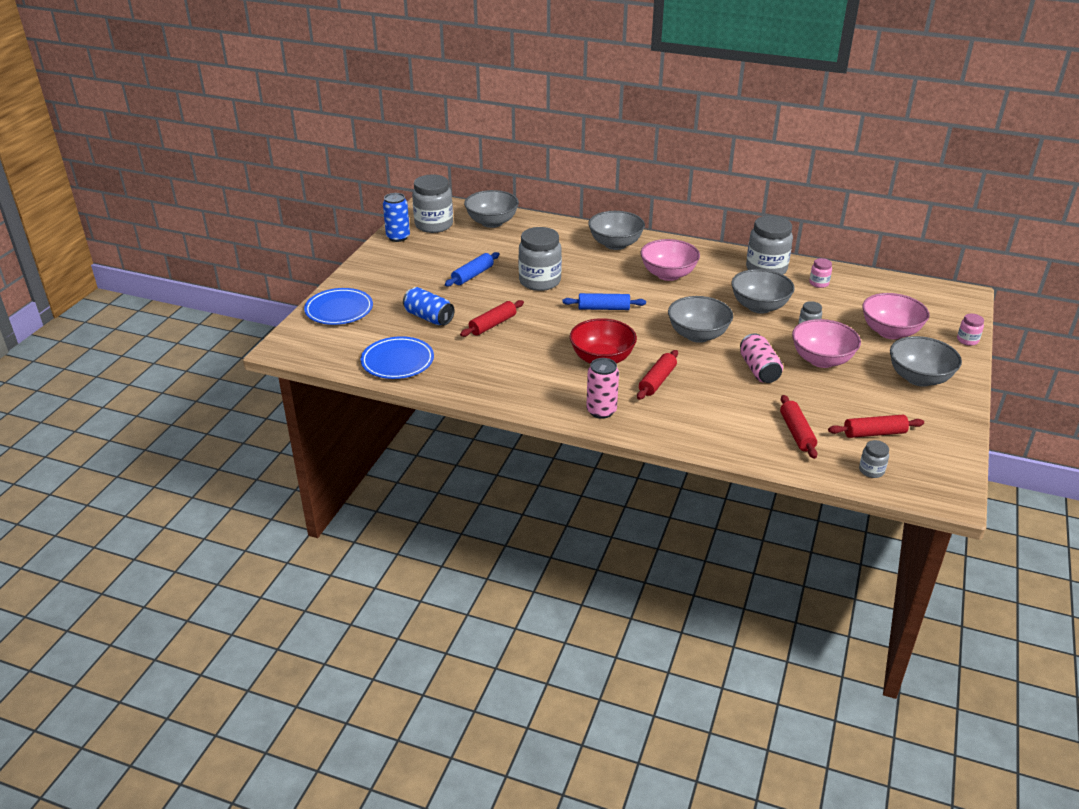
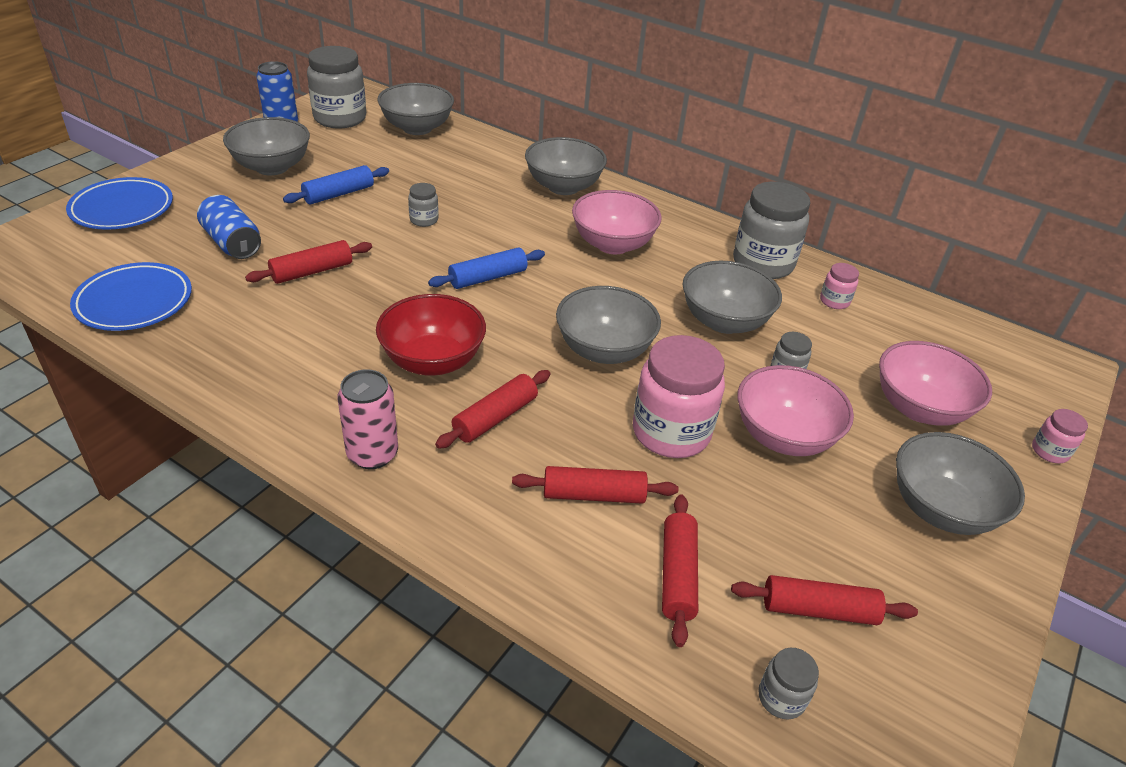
camera: 10 degrees right, 5 degrees up
grey jar [518,227,562,291] -> grey jar [408,183,439,227], size x0.47
blue rolling pin [562,293,646,310] -> blue rolling pin turned 45 degrees counterclockwise [428,247,545,289]
pink can [740,333,783,383] -> pink jar [633,335,725,458]
none -> grey bowl [223,117,310,175]
none -> red rolling pin [512,466,679,504]

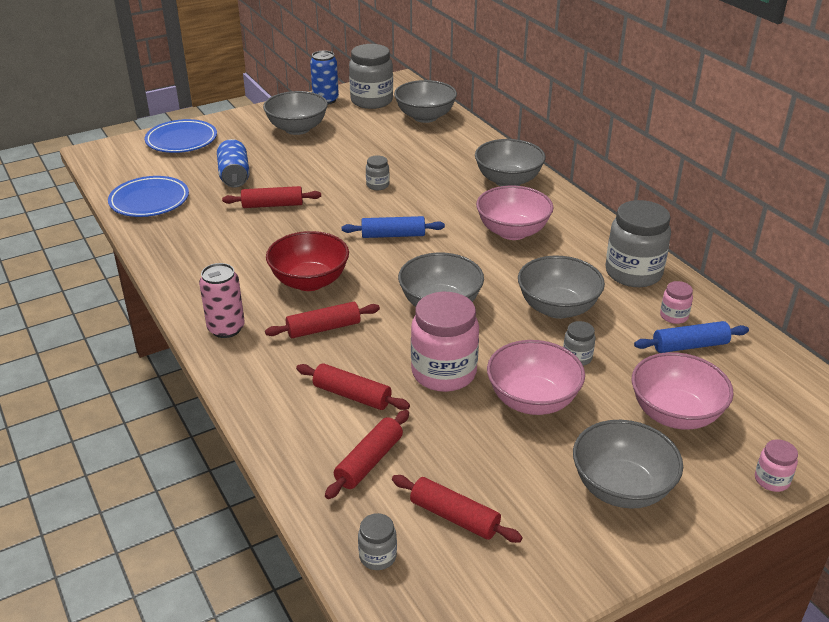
camera: 30 degrees right, 5 degrees down
blue rolling pin [283,165,389,204] -> blue rolling pin moved to [634,321,749,353]

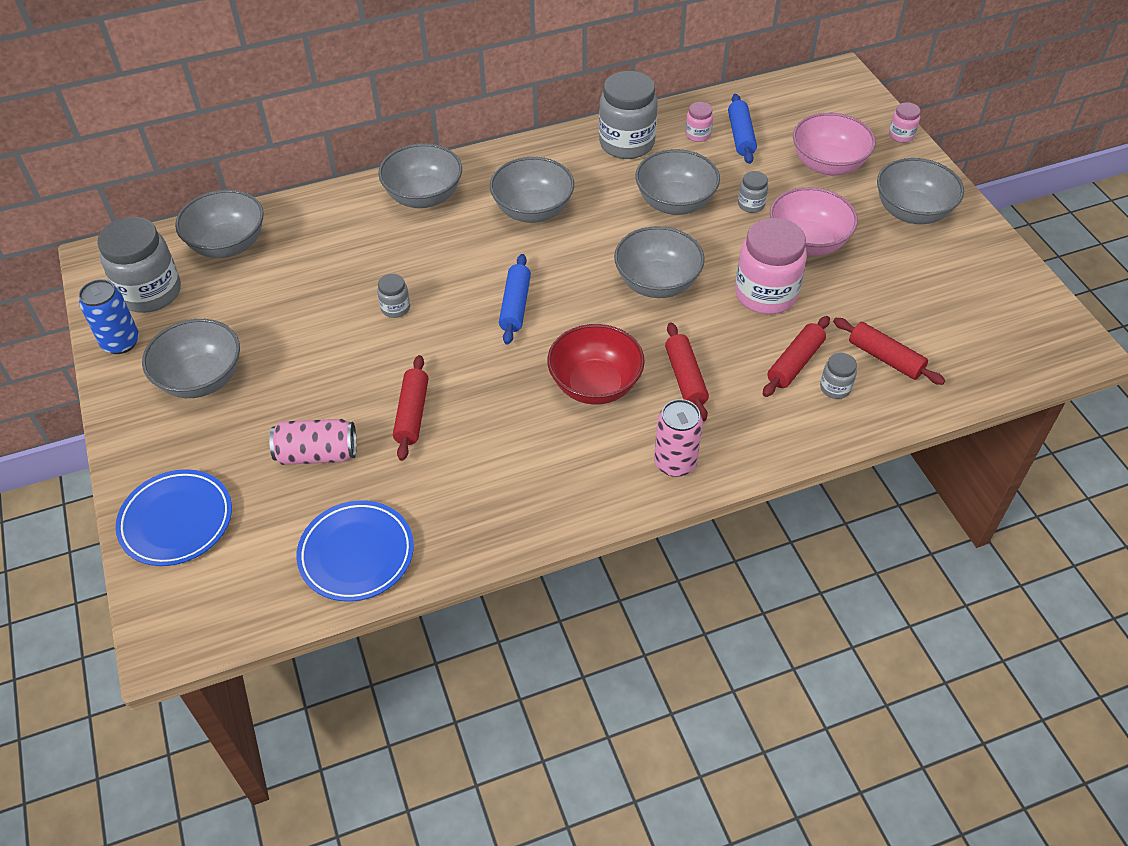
camera: 80 degrees left, 15 degrees up
blue can [217,139,250,188] -> pink can [269,419,357,465]
grey jar [358,513,397,570] -> grey jar moved to [820,353,857,399]
red rolling pin [392,475,523,543] -> none
pink bowl [476,186,554,240] -> grey bowl [490,157,574,223]

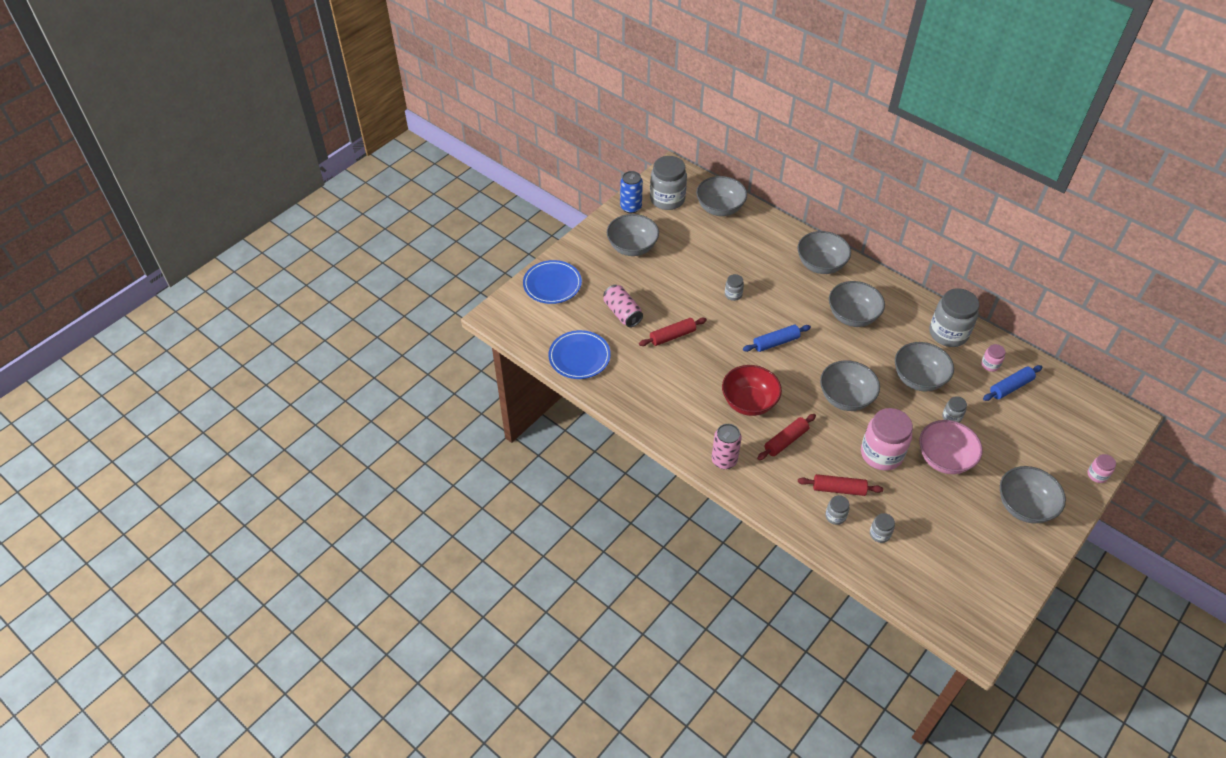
camera: 60 degrees right, 0 degrees up
pink bowl [793,113,876,176] -> none
red rolling pin [833,318,945,385] -> grey jar [870,513,895,543]

